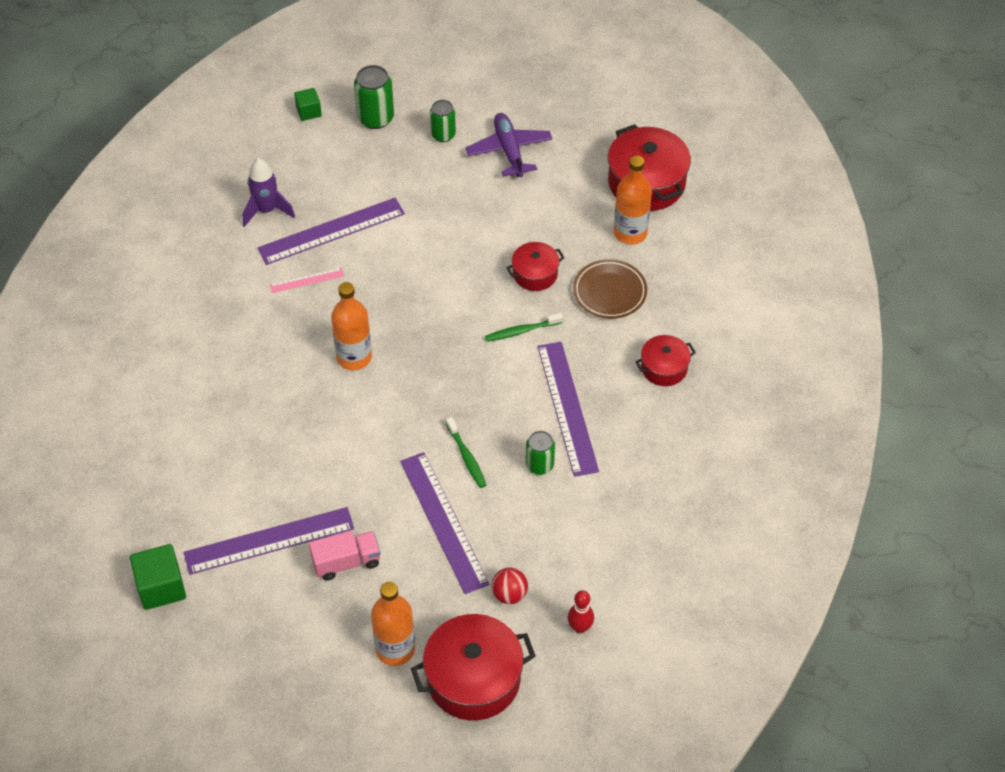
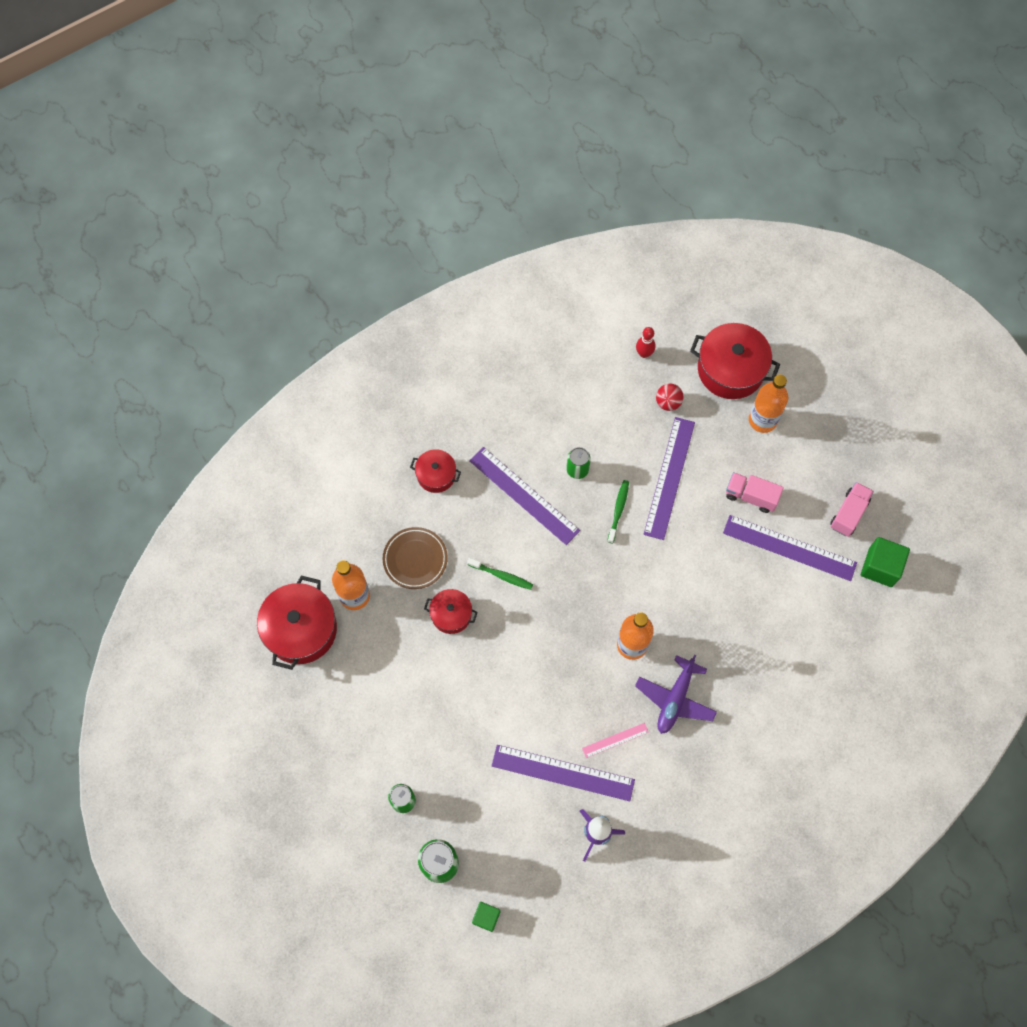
camera: 140 degrees left, 15 degrees up
pink ruler [269,267,344,293] -> pink ruler turned 45 degrees counterclockwise [582,723,649,758]
purple plane [465,113,553,177] -> purple plane moved to [635,654,717,734]
purple ruler [537,342,599,477] -> purple ruler turned 75 degrees counterclockwise [469,447,580,545]
none -> pink truck [830,482,874,537]

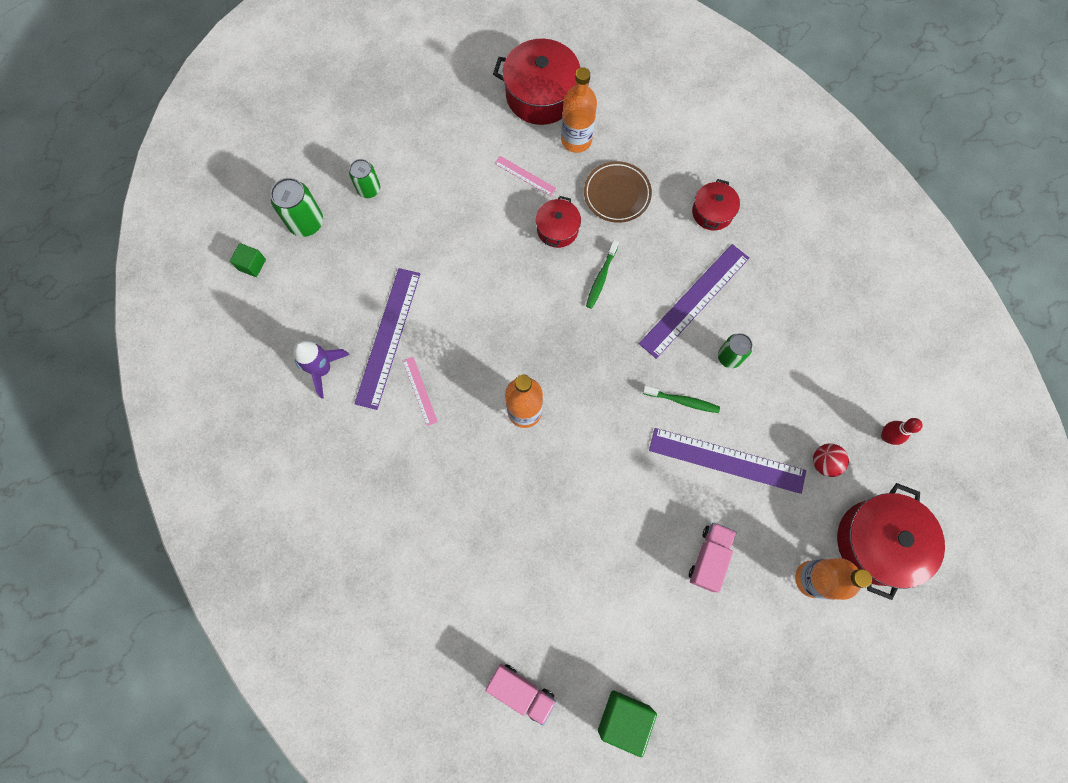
camera: 90 degrees right, 5 degrees up
purple plane [635,654,717,734] -> none
purple ruler [723,515,857,581] -> none
pink truck [830,482,874,537] -> pink truck moved to [485,664,556,726]
none -> pink ruler [494,156,556,196]

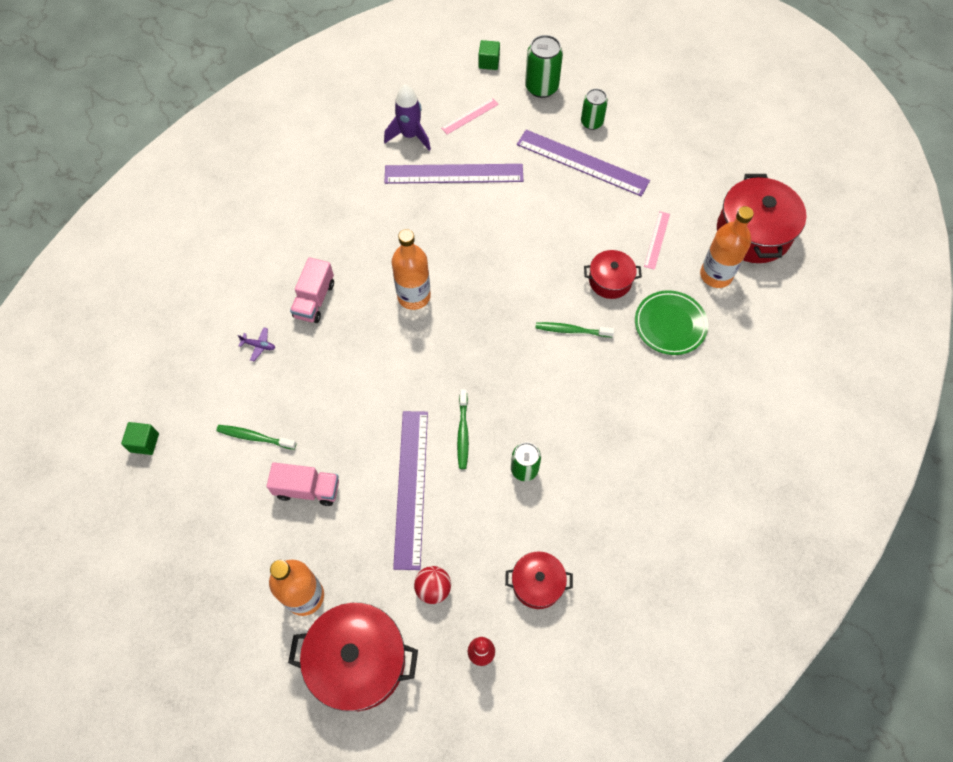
camera: 75 degrees right, 10 degrees down
pink ruler [403,357,438,426] -> pink ruler moved to [441,98,499,134]
pink truck [485,664,556,726] -> pink truck moved to [290,257,334,323]
brown plate [584,161,652,223] -> green plate [635,290,708,355]
green cube [598,690,657,757] -> green cube [121,422,159,455], size x0.60
purple ruler [639,244,749,359] -> purple ruler moved to [517,130,650,196]
red pot [692,179,740,230] -> red pot moved to [505,551,573,609]
none -> green toothbrush [216,425,296,450]
none -> purple plane [238,327,275,361]

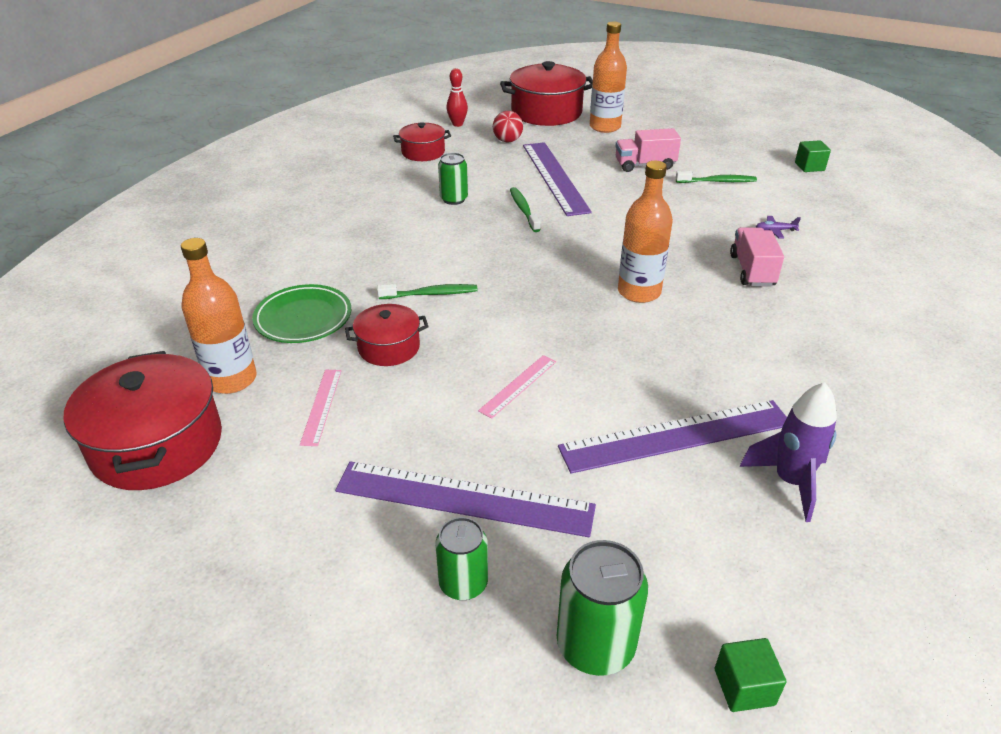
camera: 165 degrees right, 25 degrees down
pink ruler [441,98,499,134] -> pink ruler moved to [478,355,556,419]

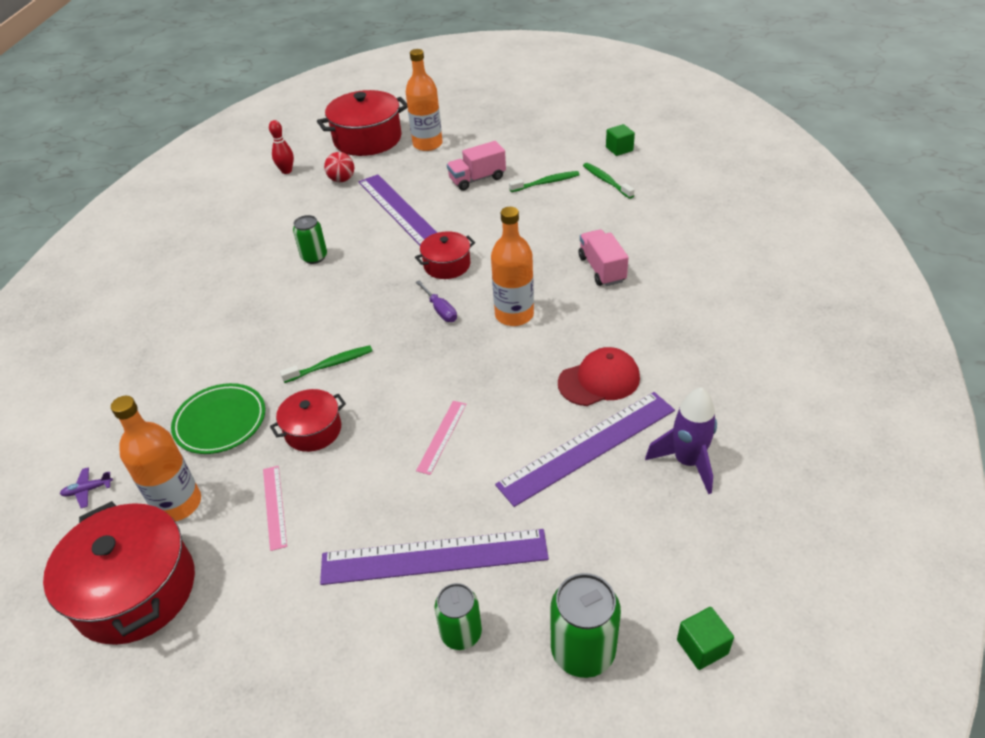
camera: 15 degrees left, 5 degrees up
red pot [393,122,451,161] -> red pot moved to [415,231,475,279]
green toothbrush [510,187,541,232] -> green toothbrush moved to [583,163,634,199]
purple plane [756,216,801,238] -> purple plane moved to [60,467,113,508]
none -> purple screwdriver [416,280,457,322]
none -> red cap [558,347,640,406]

